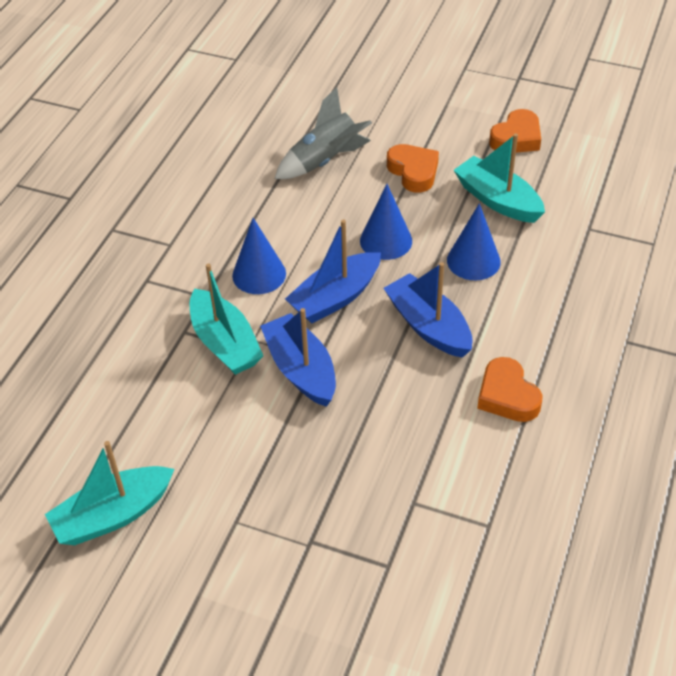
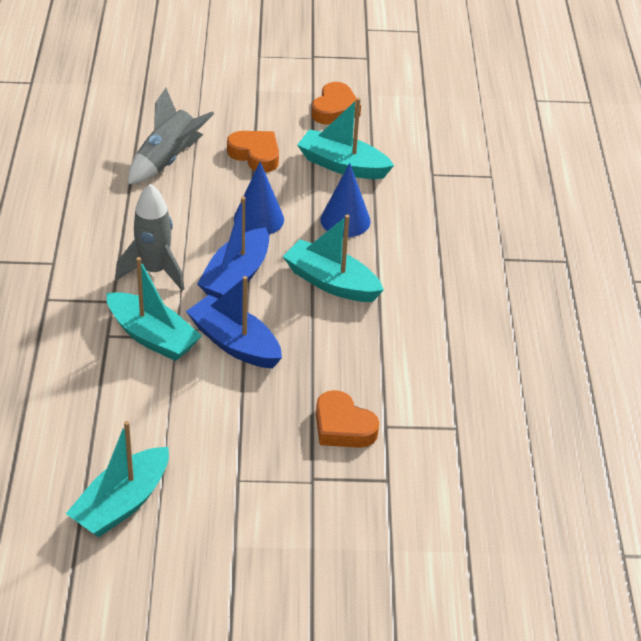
camera: 25 degrees left, 5 degrees down
blue cone [232,218,286,294] -> grey rocket [115,184,185,291]
blue boat [383,262,472,358] -> turquoise boat [282,214,384,302]
orange heart [477,357,543,422] -> orange heart moved to [316,390,379,448]

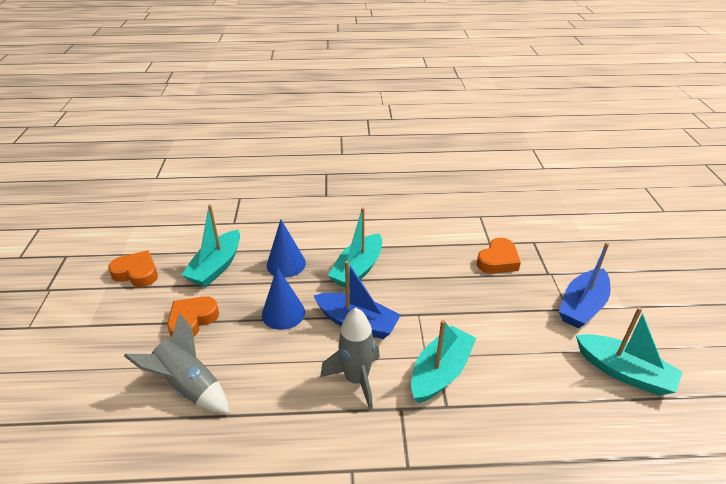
camera: 90 degrees left, 5 degrees down
blue boat [186,276,282,368] -> blue boat moved to [559,242,611,329]

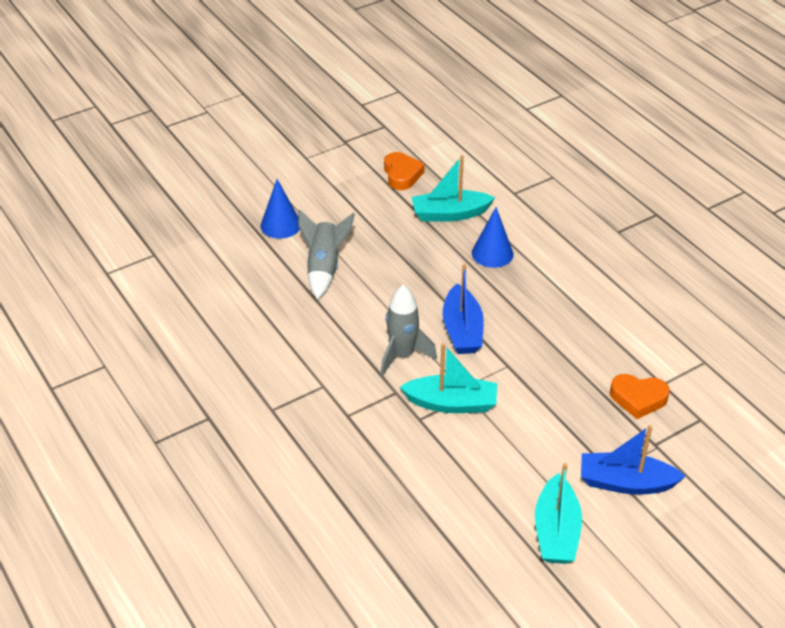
camera: 60 degrees right, 5 degrees up
orange heart [167,296,219,337] -> none
blue cone [262,267,305,330] -> blue cone moved to [261,179,300,239]
turquoise boat [328,207,382,290] -> none

